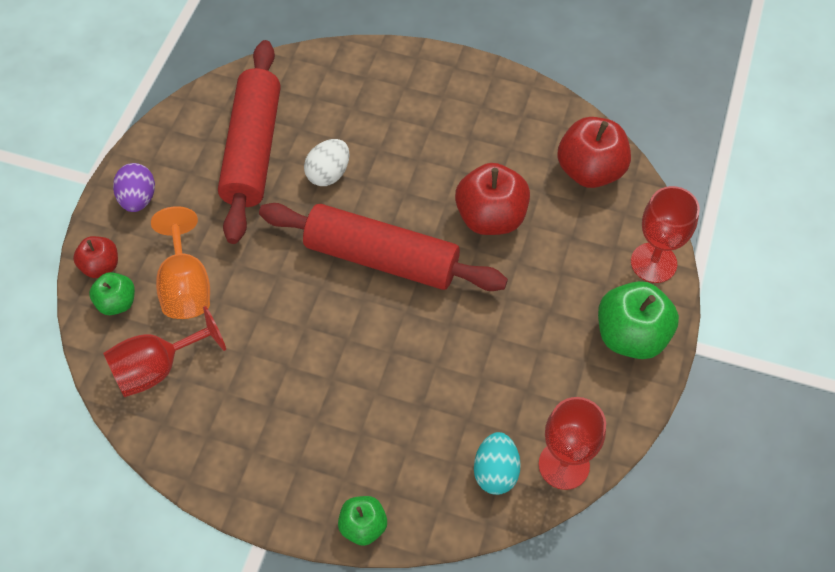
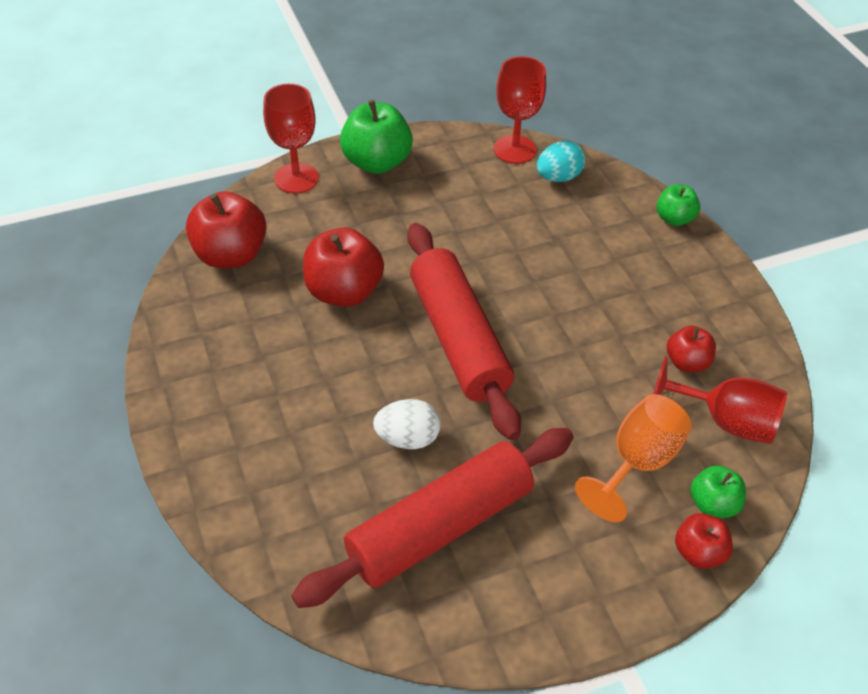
camera: 130 degrees left, 10 degrees down
purple egg [113,163,155,212] -> none
none -> red apple [667,326,716,372]

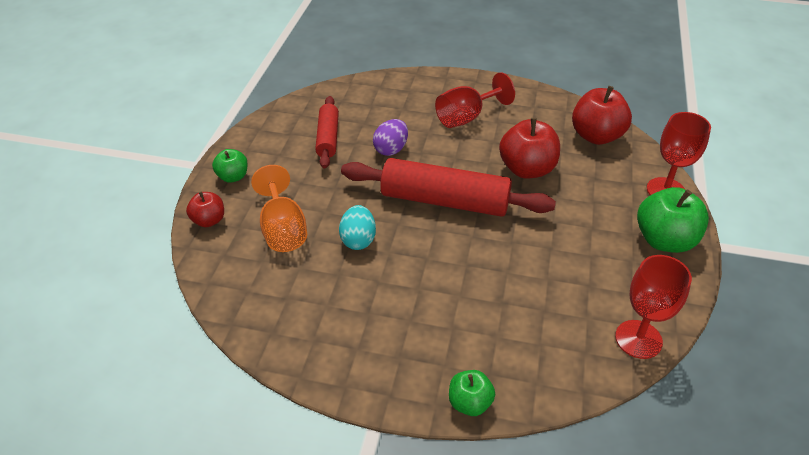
camera: 125 degrees right, 5 degrees down
red rolling pin [291,428,574,608] -> red rolling pin [315,96,339,169], size x0.57
white egg [373,399,440,449] -> purple egg [373,119,408,156]
turquoise egg [537,141,585,182] -> turquoise egg moved to [339,205,376,250]
red goblet [653,356,787,444] -> red goblet moved to [435,72,515,128]
red apple [667,326,716,372] -> none
green apple [690,465,746,518] -> green apple moved to [212,149,248,183]

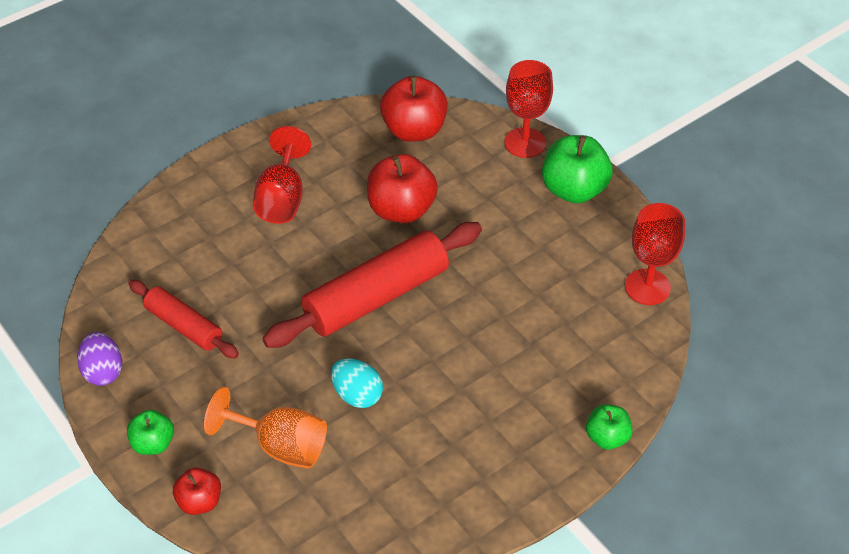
camera: 50 degrees left, 5 degrees up
purple egg [373,119,408,156] -> purple egg moved to [77,332,122,386]

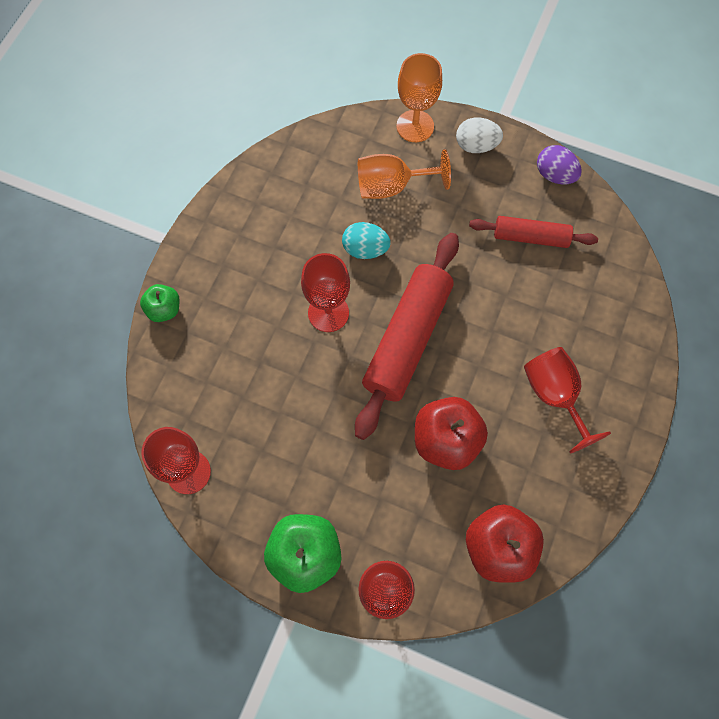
camera: 150 degrees right, 20 degrees up
green apple [127,410,174,455] -> white egg [456,117,503,153]
red apple [173,468,221,515] -> orange goblet [397,53,442,142]
none -> red goblet [301,253,350,332]

